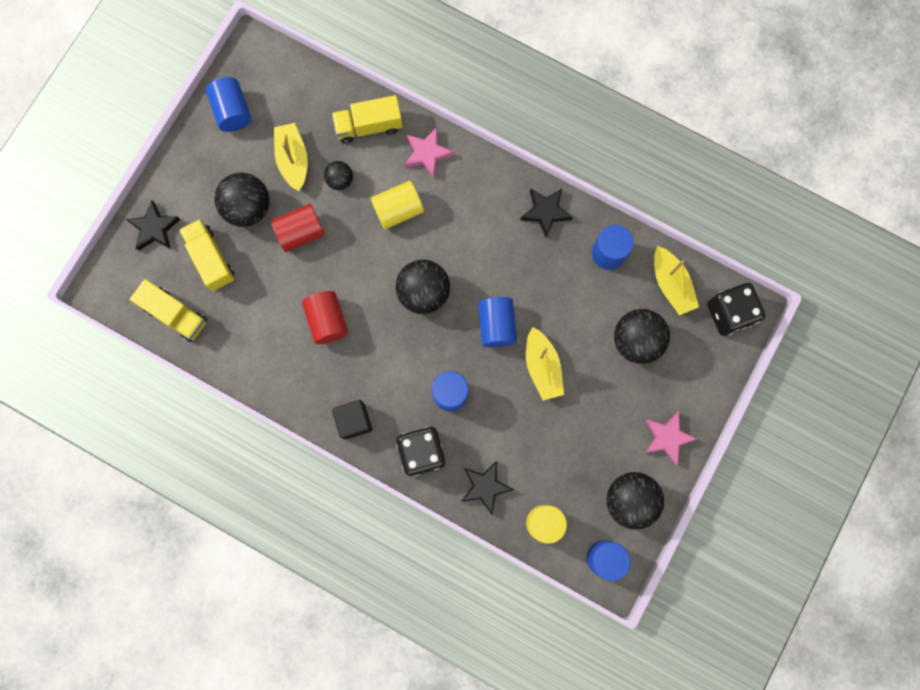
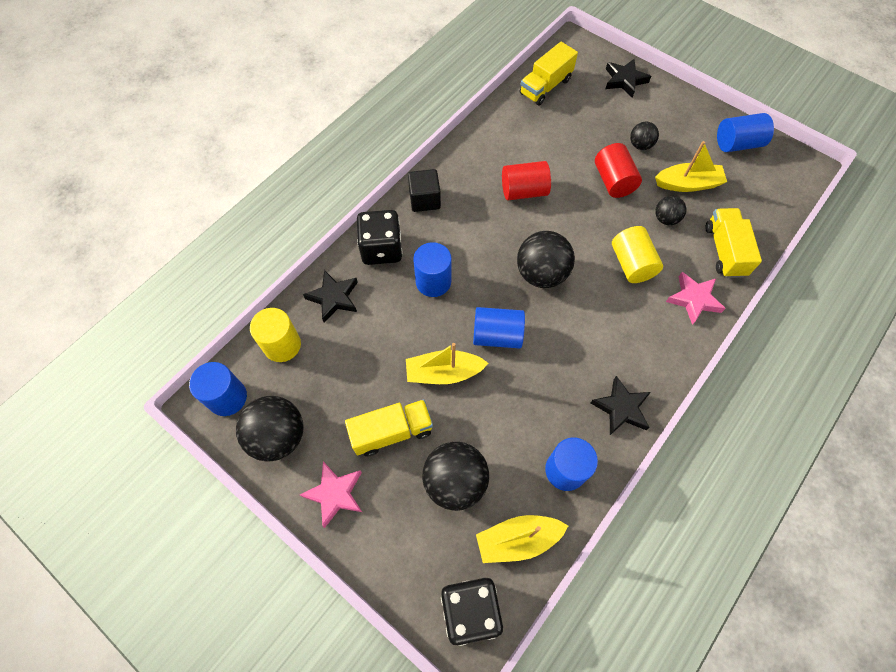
camera: 100 degrees right, 15 degrees down
yellow truck [179,219,234,291] -> yellow truck moved to [345,399,433,456]
black ball [215,172,270,227] -> black ball [630,122,659,150], size x0.54

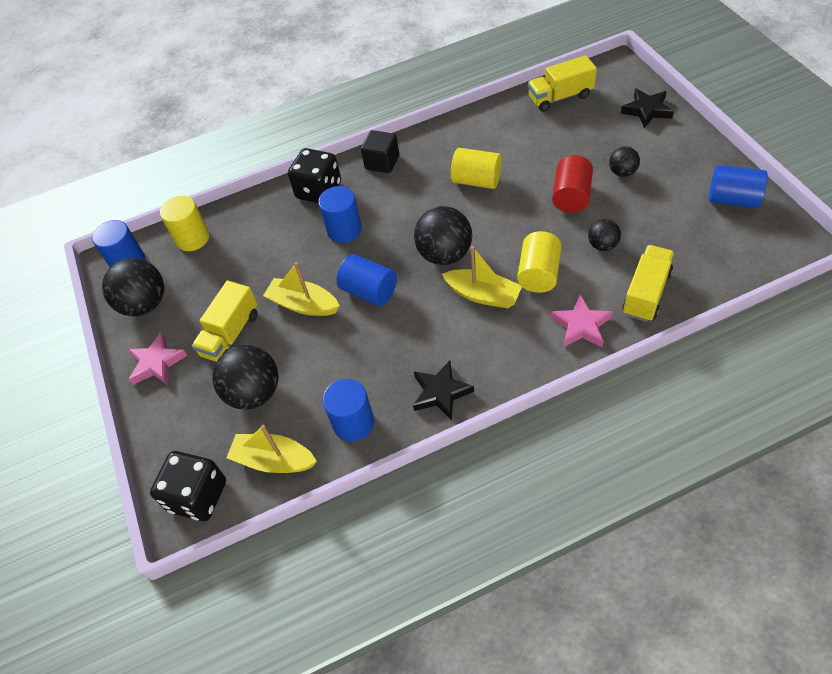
camera: 35 degrees right, 10 degrees down
black star [303,270,358,323] -> none
yellow truck [345,399,433,456] -> yellow truck turned 105 degrees clockwise [192,281,258,362]
red cylinder [502,161,551,200] -> yellow cylinder [451,148,502,189]
yellow boat [655,141,727,192] -> yellow boat moved to [442,246,522,308]

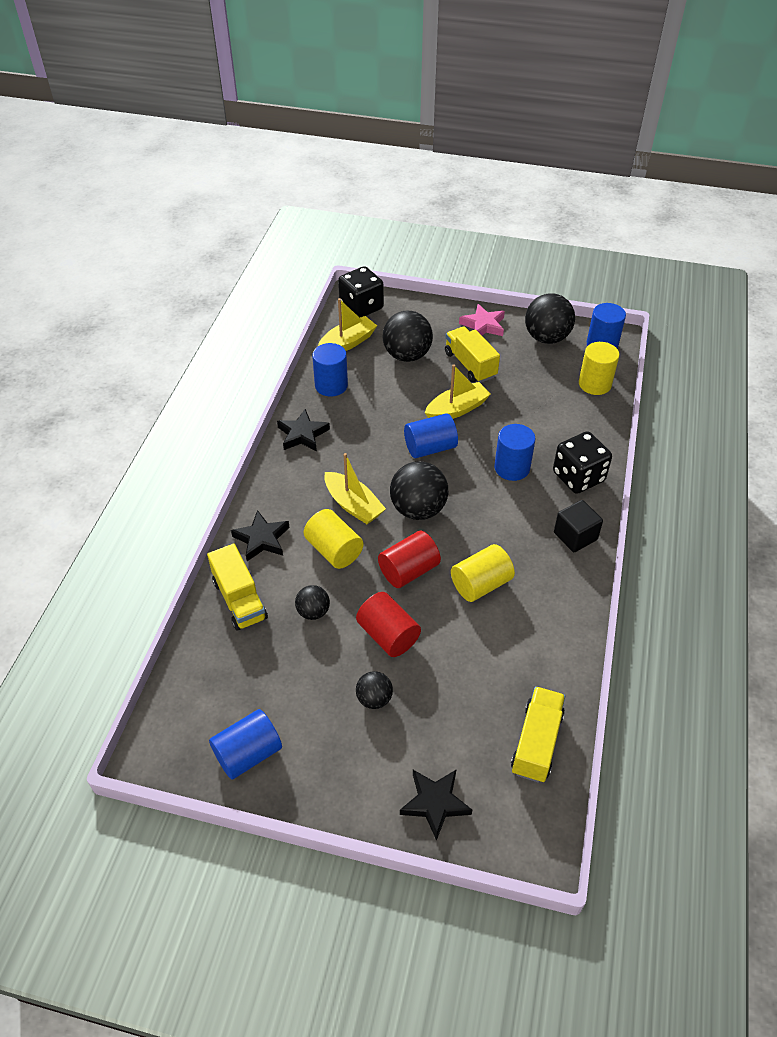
camera: 120 degrees right, 5 degrees down
yellow boat [442,246,522,308] -> yellow boat turned 105 degrees counterclockwise [324,453,386,524]
pink star [550,294,613,347] -> black star [231,510,290,561]
none -> red cylinder [378,531,441,588]

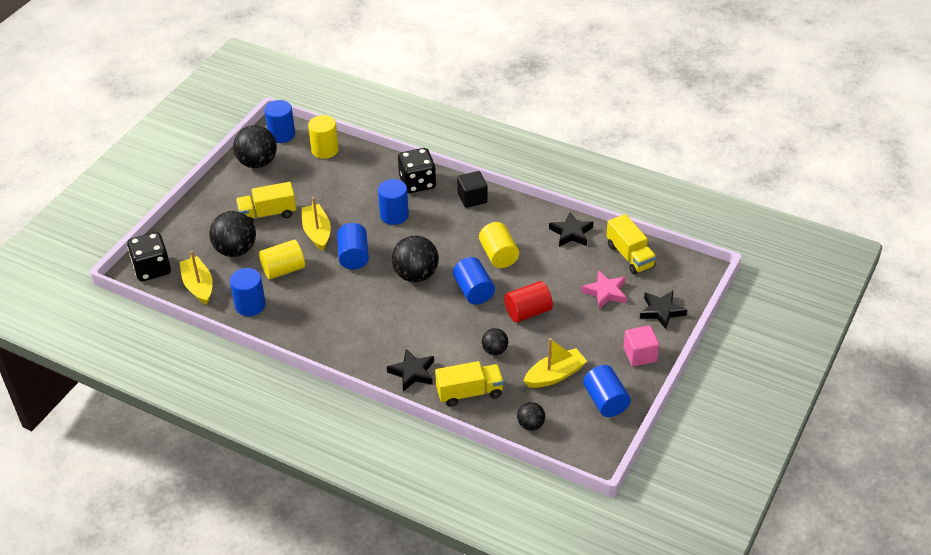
camera: 75 degrees left, 5 degrees down
black star [277,409,330,451] -> black star moved to [549,212,593,247]
yellow cylinder [304,509,363,569] -> yellow cylinder moved to [259,240,305,279]
yellow boat [324,453,386,524] -> yellow boat moved to [524,338,587,388]
black ball [356,671,393,709] -> black ball moved to [517,402,545,431]
red cylinder [378,531,441,588] -> blue cylinder [453,257,495,305]
pink star [459,304,505,336] -> pink star moved to [581,270,627,309]
yellow truck [511,686,565,783] -> yellow truck turned 150 degrees counterclockwise [606,214,656,275]
none -> pink cube [624,325,659,366]

